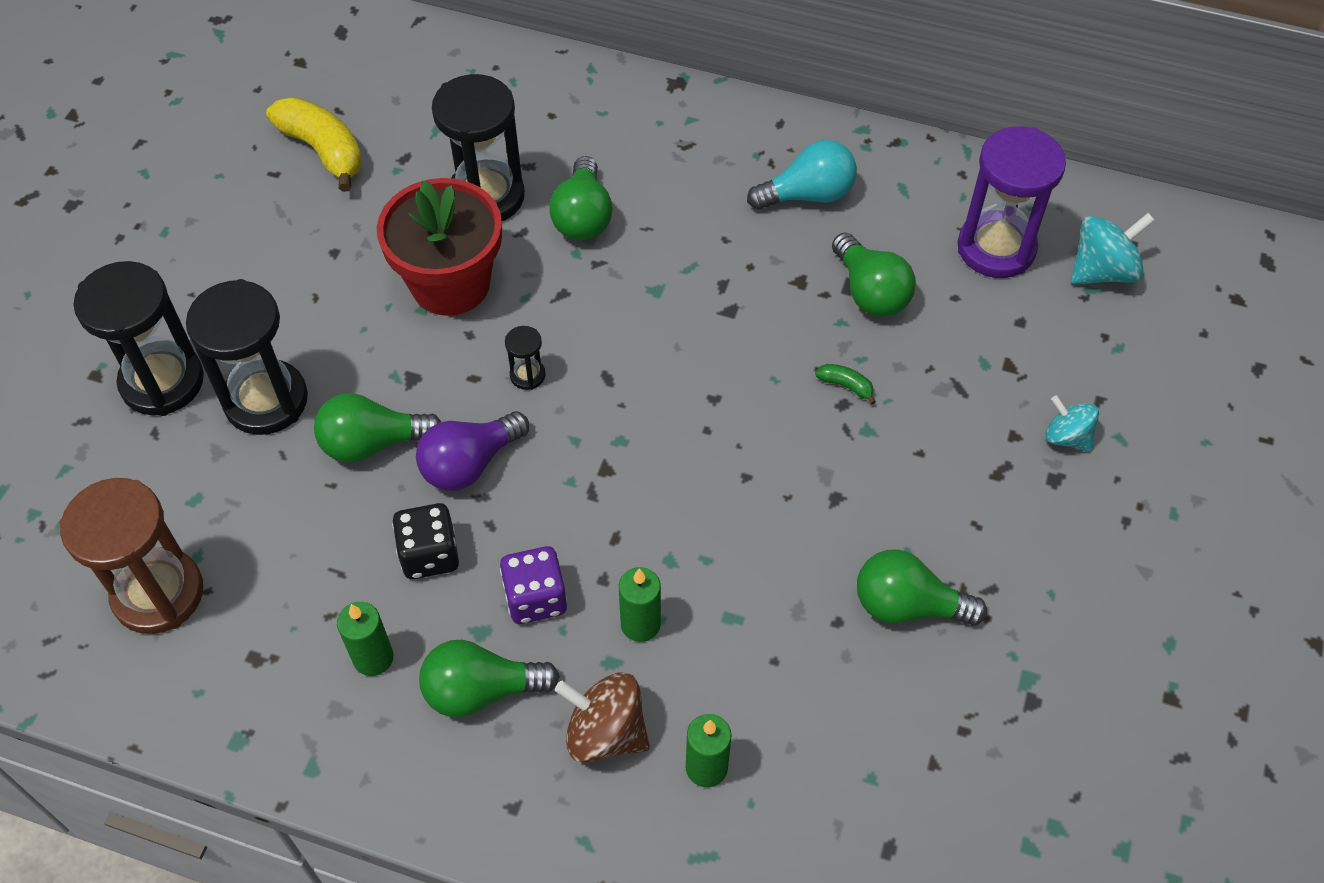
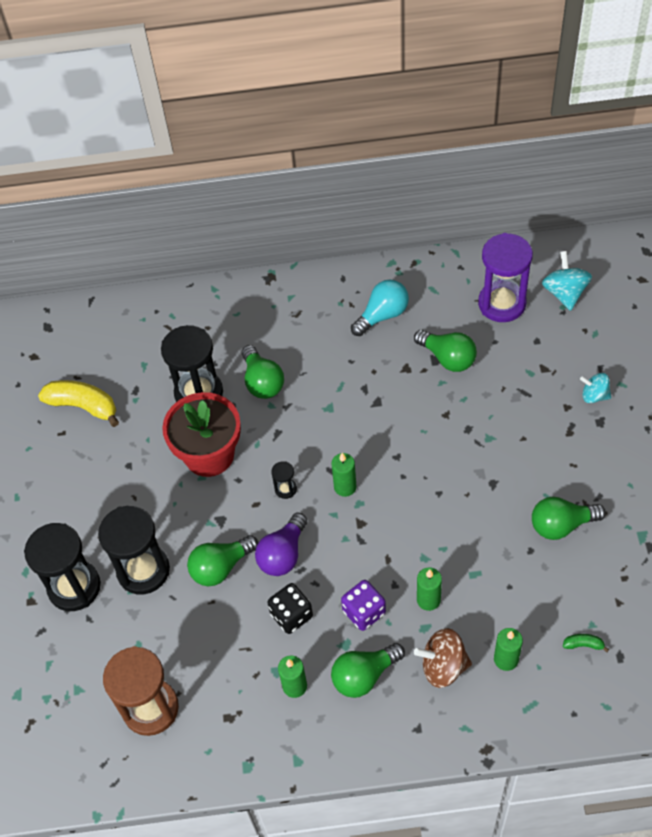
camera: 20 degrees left, 0 degrees up
green banana [815,364,876,405] -> green banana moved to [563,634,609,652]
turquoise spinning top [1071,213,1155,284] -> turquoise spinning top turned 45 degrees counterclockwise [542,251,592,311]
none -> green candle [331,453,357,497]

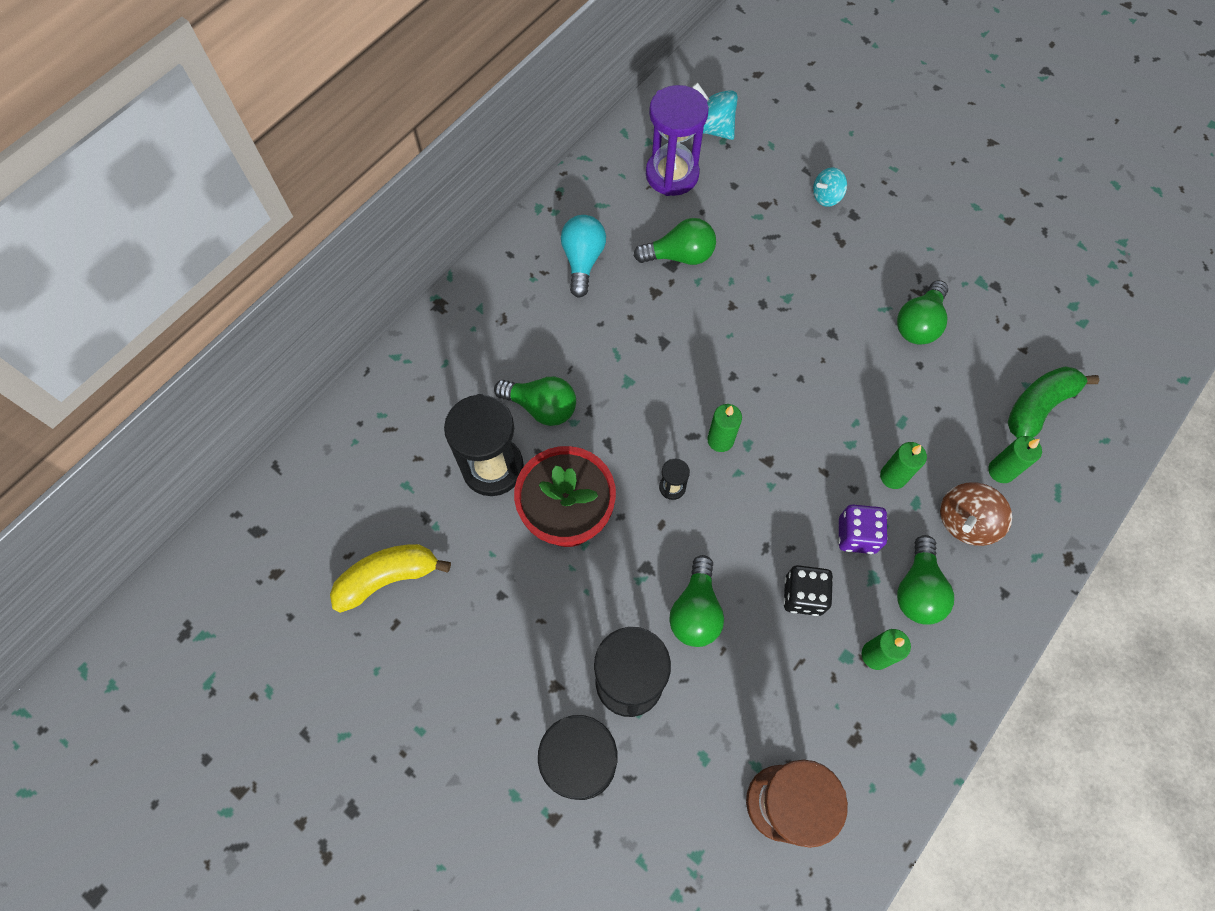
camera: 50 degrees left, 10 degrees up
purple light bulb [255,512,307,576] -> none
green banana [563,634,609,652] -> green banana [1008,366,1099,438], size x2.28

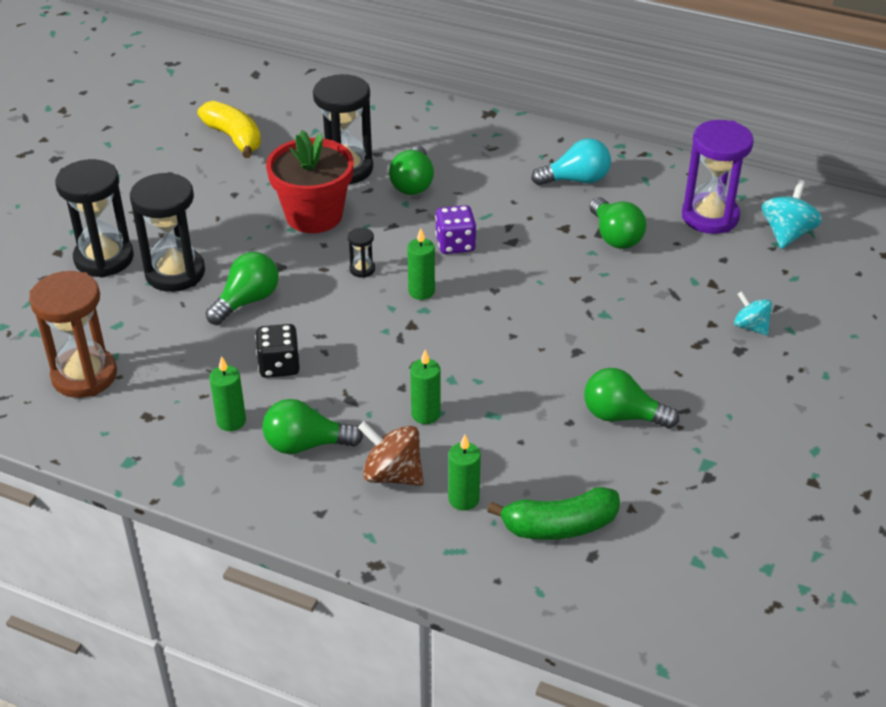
camera: 75 degrees right, 25 degrees down
green light bulb [669,555,724,647] -> green light bulb turned 135 degrees clockwise [206,252,279,325]
purple dice [838,505,888,554] -> purple dice moved to [435,205,476,254]
green banana [1008,366,1099,438] -> green banana turned 135 degrees clockwise [487,487,620,540]

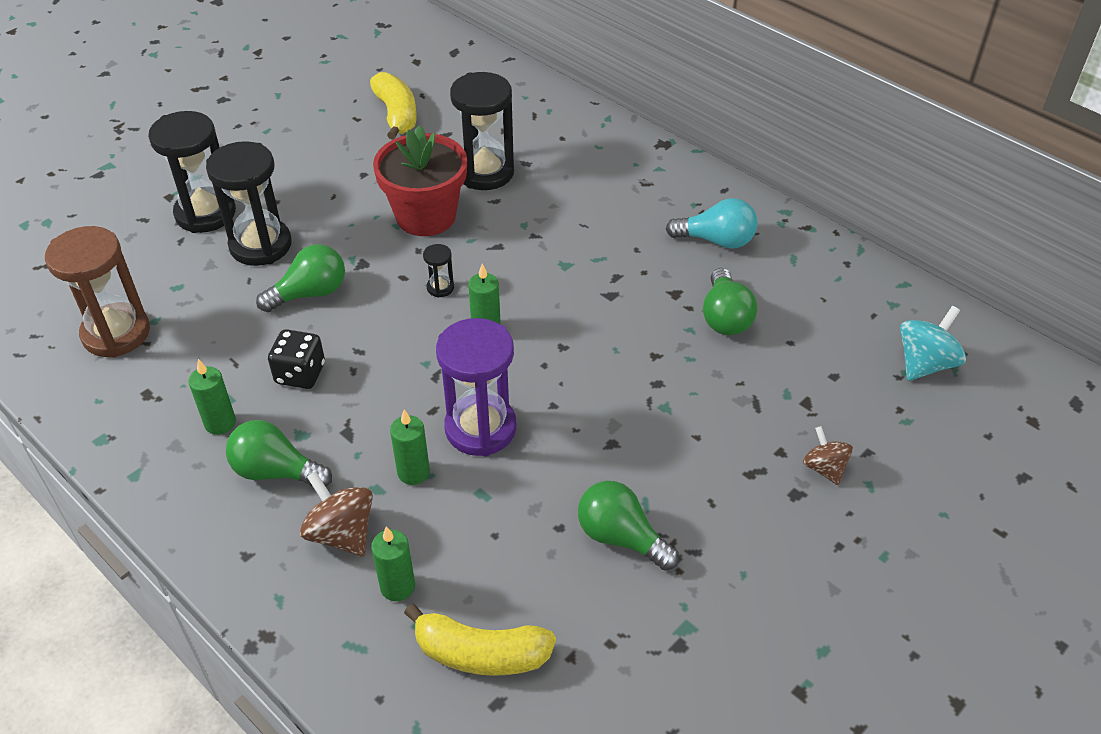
camera: 20 degrees right, 5 degrees up
green light bulb [389,146,434,195] -> none
purple dice [435,205,476,254] -> none
green banana [487,487,620,540] -> yellow banana [404,604,556,676]
purple hourglass [682,120,754,234] -> purple hourglass moved to [436,318,517,456]
turquoise spinning top [734,291,772,336] -> brown spinning top [803,426,853,485]

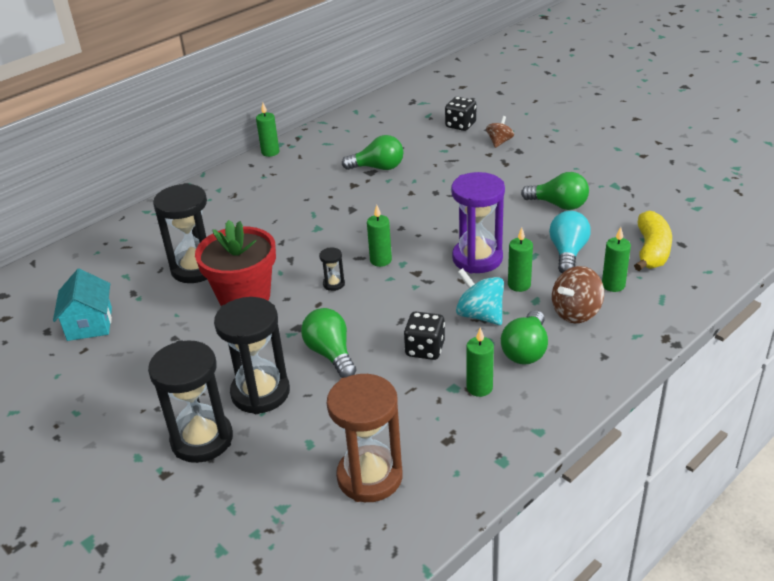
camera: 85 degrees left, 10 degrees down
yellow banana [370,72,417,140] -> turquoise house [53,269,112,341]
green light bulb [578,481,679,570] -> green light bulb turned 105 degrees counterclockwise [521,172,589,210]
turquoise light bulb [666,198,757,249] -> turquoise light bulb moved to [549,211,591,273]
brown spinning top [803,426,853,485] -> brown spinning top turned 135 degrees clockwise [486,116,514,148]
turquoise spinning top [900,306,966,381] -> turquoise spinning top moved to [456,268,504,325]
none -> green candle [256,103,279,157]
none -> black dice [445,97,476,131]

